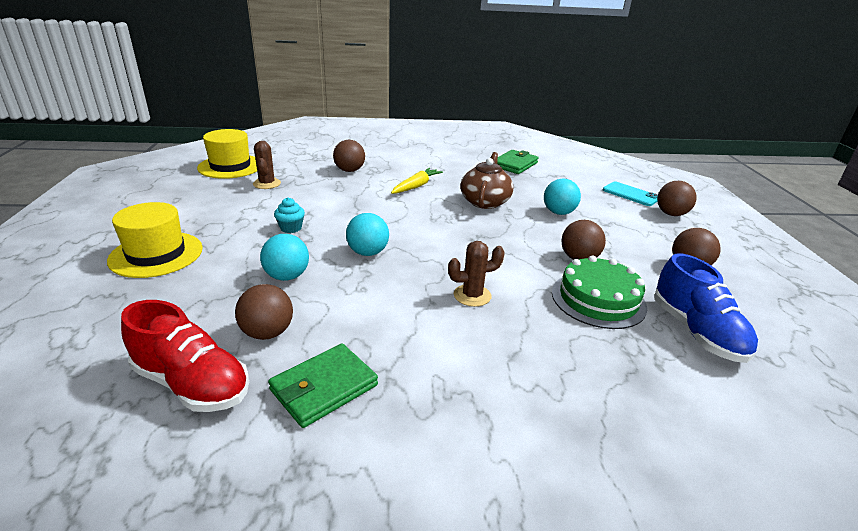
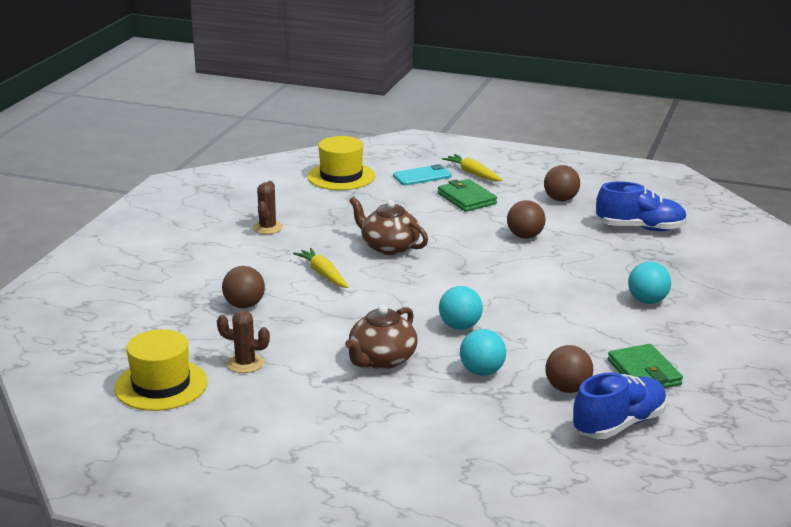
camera: 65 degrees left, 5 degrees down
yellow hat [107,202,203,278] -> yellow hat moved to [308,136,375,190]
red shoe [121,300,250,412] -> blue shoe [573,373,667,439]
turquoise cupcake [274,197,305,233] -> brown teapot [345,305,417,369]
brown cactus [448,241,505,307] -> brown cactus moved to [253,181,283,234]
green wallet [497,150,539,174] -> green wallet moved to [438,179,497,212]
turquoise ball [544,179,581,215] -> turquoise ball moved to [628,262,671,304]
green cake [552,256,647,329] -> none
brown ball [657,181,697,216] -> yellow carrot [442,154,503,181]

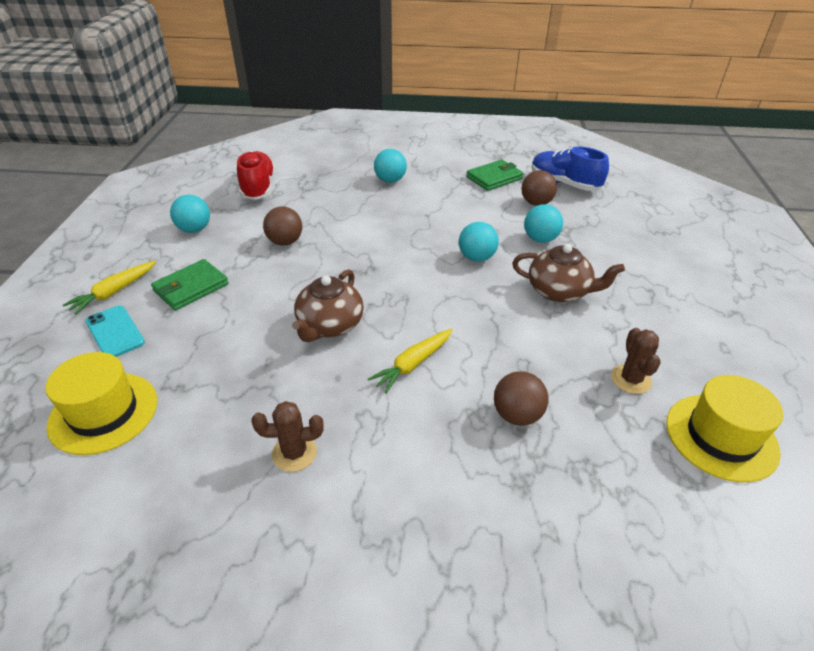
camera: 105 degrees left, 15 degrees up
brown ball [544,165,580,201] -> turquoise ball [170,195,210,233]
blue shoe [596,181,687,231] -> red shoe [237,151,275,200]

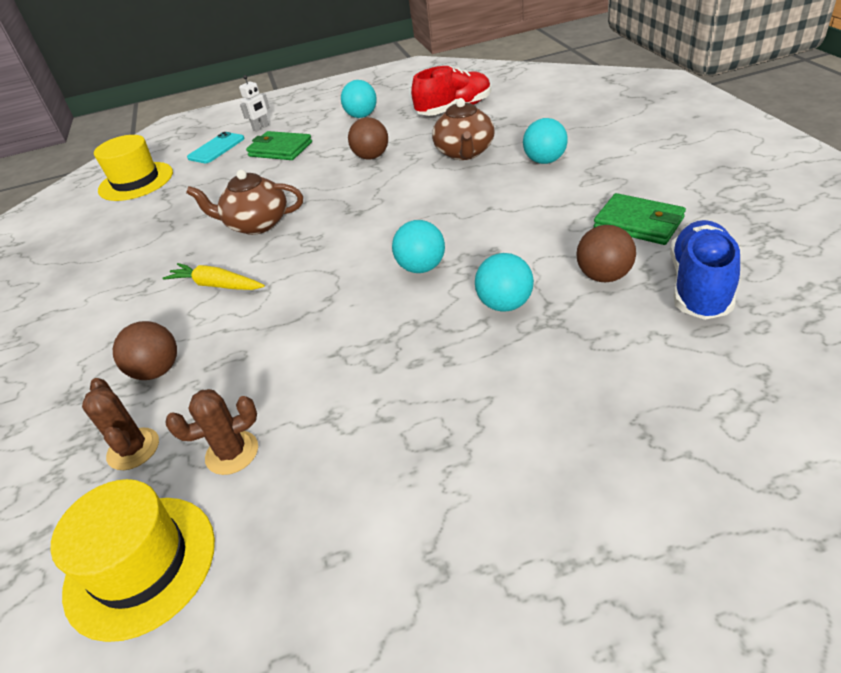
camera: 75 degrees right, 0 degrees up
yellow carrot [63,261,156,315] -> white robot [239,75,269,132]
brown cactus [251,401,324,472] -> brown cactus moved to [82,378,159,470]
brown teapot [512,244,625,302] -> brown teapot moved to [432,98,495,160]

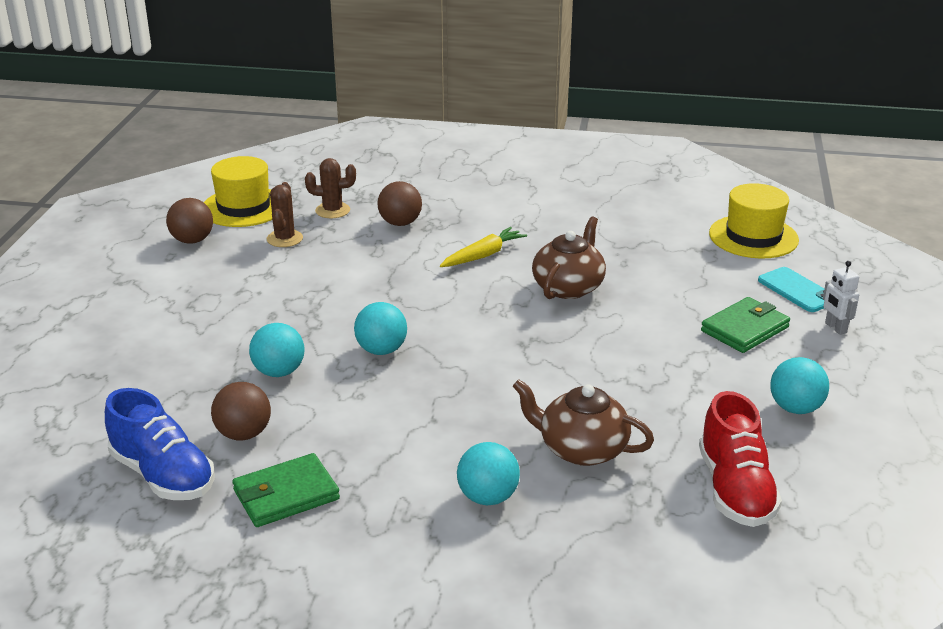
camera: 110 degrees right, 10 degrees down
brown ball [348,117,388,159] -> brown ball moved to [166,198,213,244]

